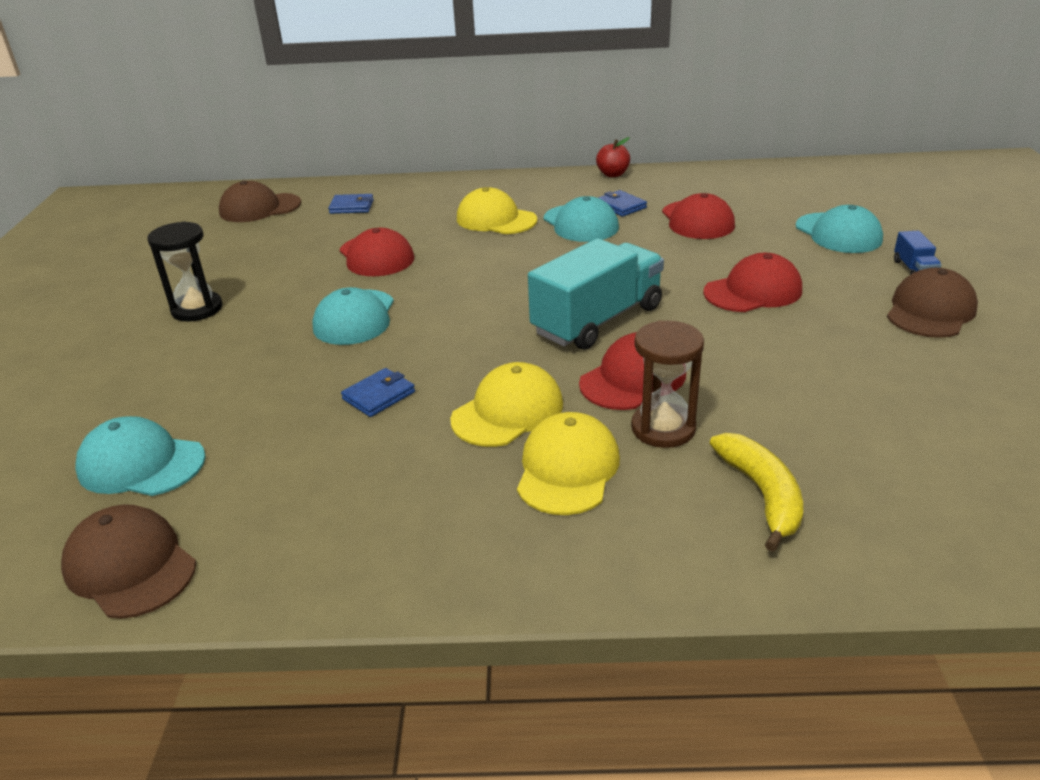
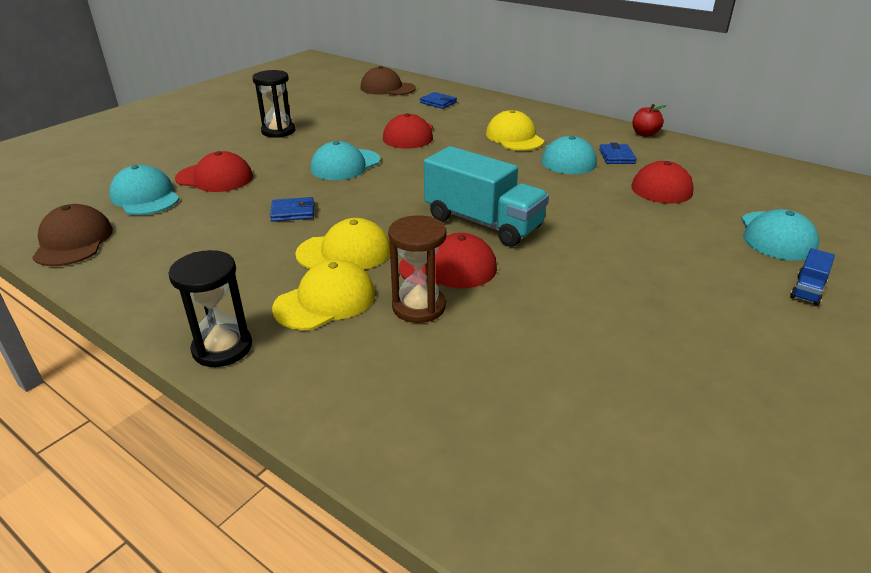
camera: 35 degrees right, 0 degrees up
turquoise truck [528,238,664,350] -> turquoise truck turned 45 degrees clockwise [424,146,549,247]
red cap [703,253,802,312] -> red cap moved to [175,151,253,192]
yellow banana [710,433,803,552] -> none
brown cap [887,268,978,338] -> none
none -> black hourglass [168,250,252,367]

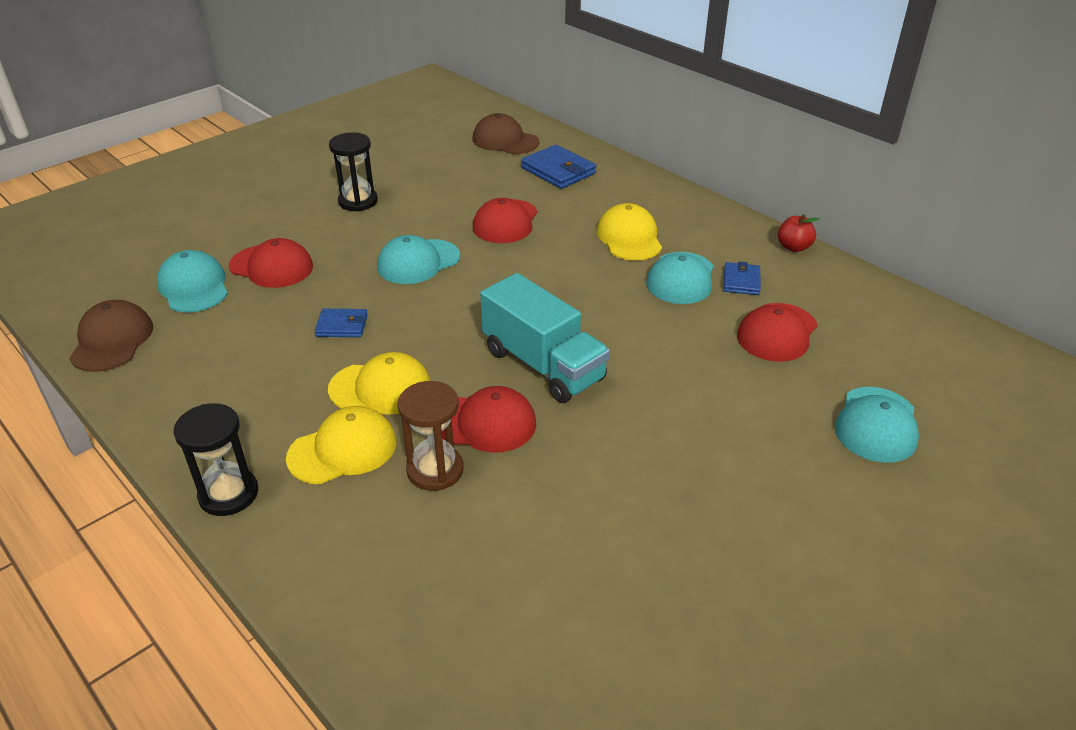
camera: 10 degrees right, 5 degrees up
blue wallet [420,92,457,109] -> blue wallet [521,144,596,189], size x1.66
blue truck [790,248,835,306] -> none

